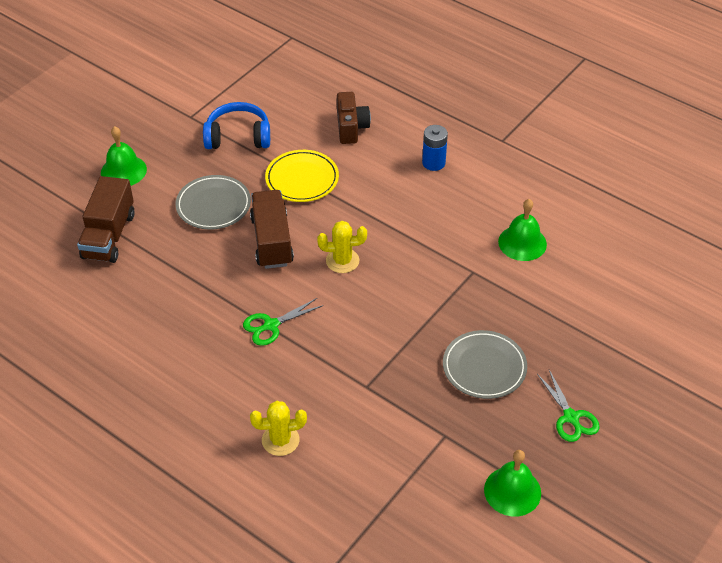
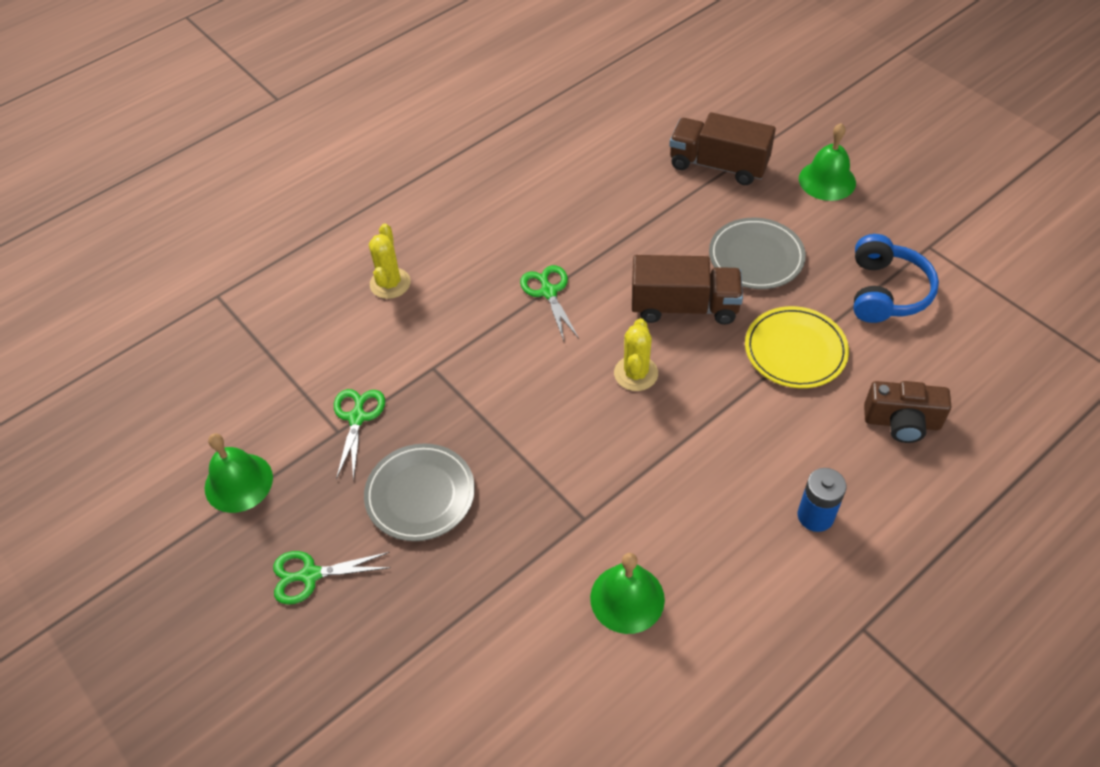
camera: 105 degrees right, 5 degrees up
none -> green scissors [334,389,385,481]

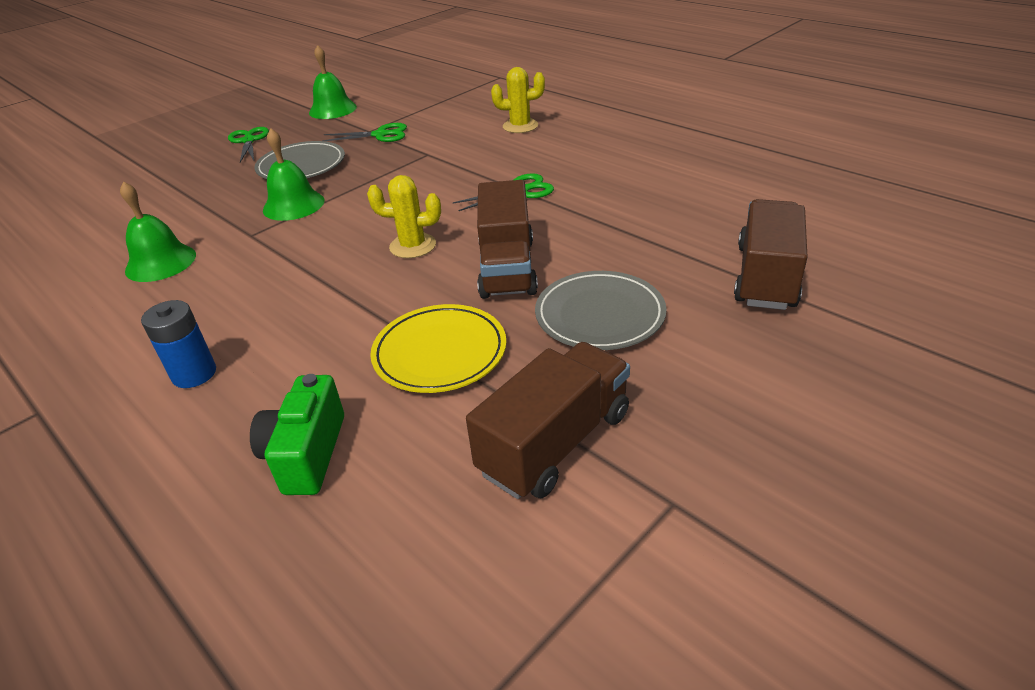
camera: 85 degrees right, 15 degrees down
green bell [799,123,856,201] -> green bell moved to [263,128,325,221]
blue headphones [853,234,939,323] -> brown truck [466,342,630,499]
brown camera [864,381,951,443] -> green camera [250,374,344,495]

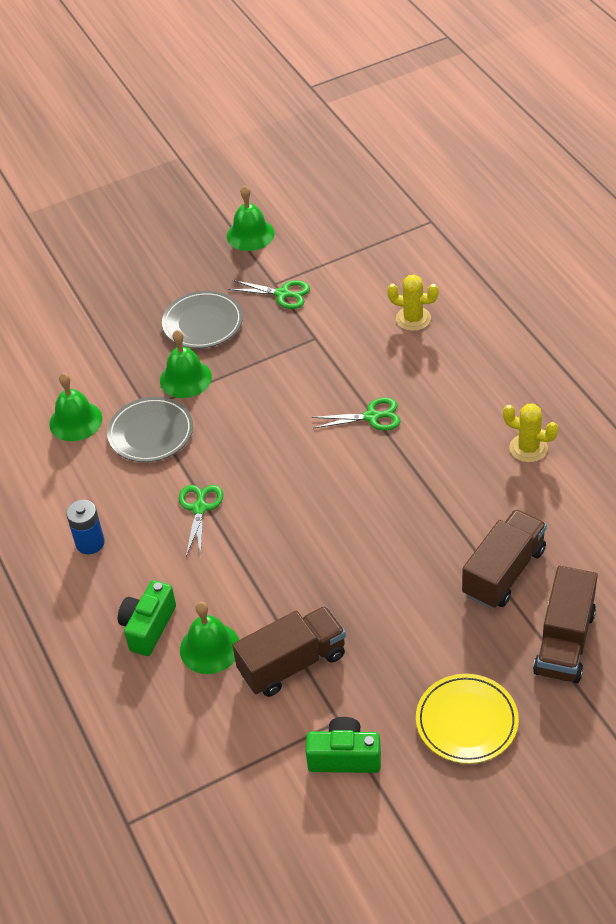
camera: 20 degrees right, 10 degrees up
green scissors [228,127,269,163] -> green scissors moved to [179,485,223,558]
yellow cactus [367,175,441,258] -> yellow cactus moved to [503,404,558,463]
yellow plate [370,304,507,393] -> yellow plate moved to [416,674,519,764]
brown truck [477,180,538,299] -> brown truck moved to [533,566,598,683]
grey plate [535,271,667,350] -> grey plate moved to [107,397,193,462]
none -> green bell [180,602,239,674]
none -> green camera [306,717,381,773]

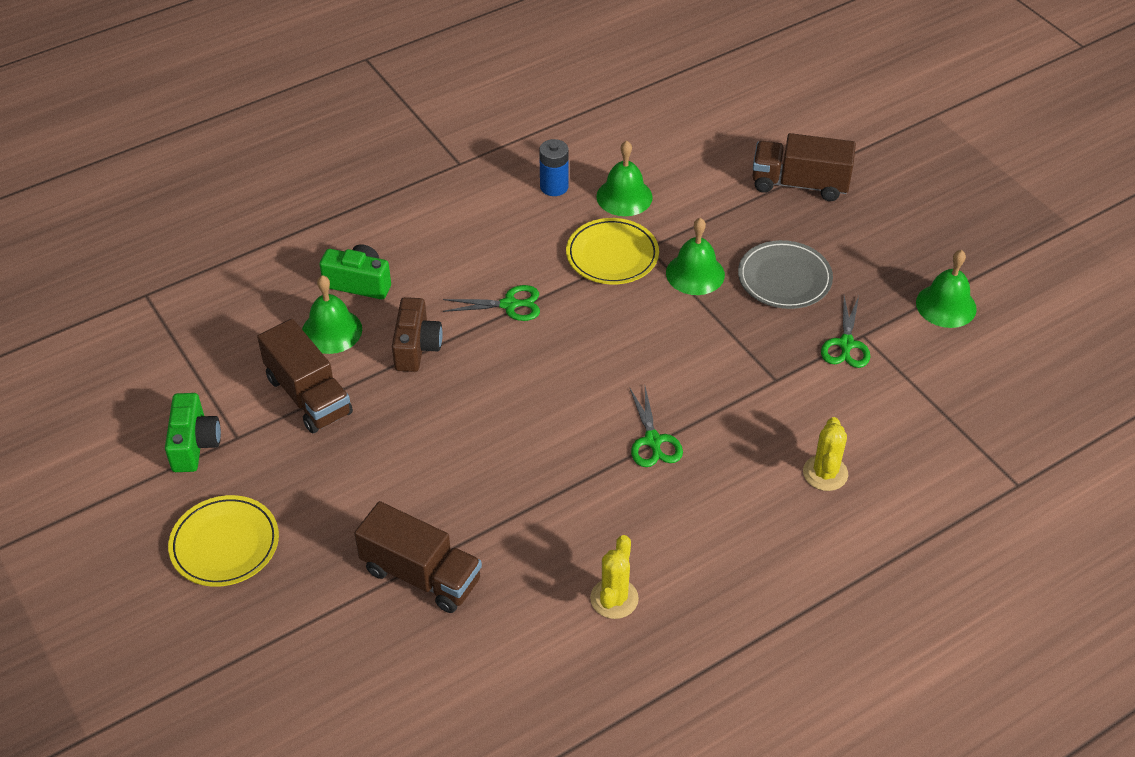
camera: 80 degrees right, 0 degrees up
blue battery [66,500,105,554] -> blue battery moved to [539,139,569,196]
grey plate [107,397,193,462] -> yellow plate [566,218,659,284]
brown truck [533,566,598,683] -> brown truck moved to [752,133,856,201]
none -> brown camera [392,297,443,372]

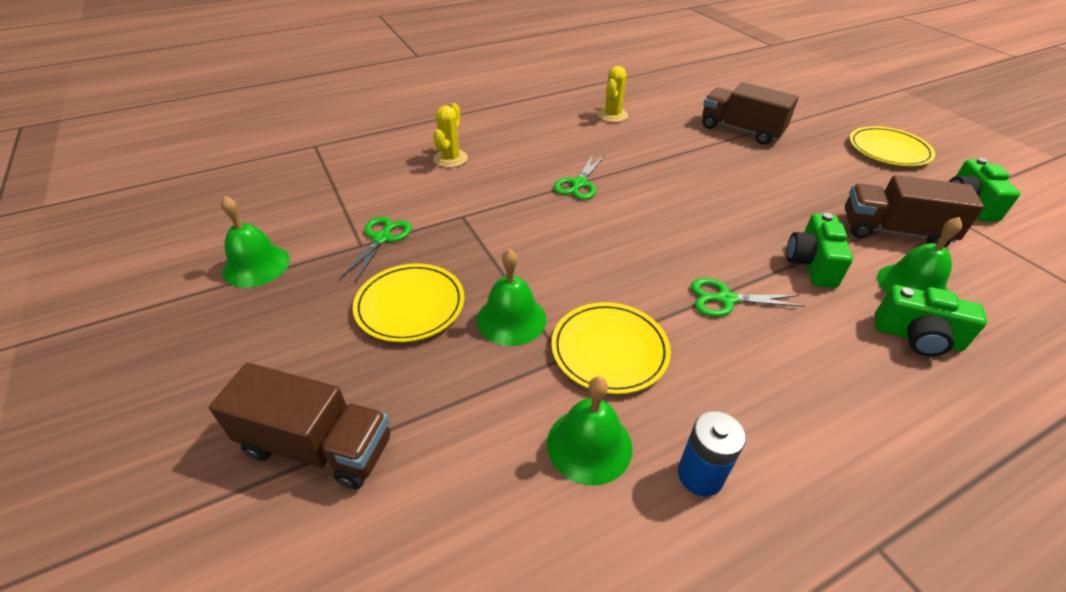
camera: 175 degrees left, 5 degrees down
brown truck [257,319,353,433] -> brown truck turned 45 degrees counterclockwise [845,175,984,247]
brown camera [392,297,443,372] -> green camera [786,213,853,288]
green scissors [630,387,683,467] -> green scissors turned 150 degrees counterclockwise [554,154,605,200]
grey plate [738,240,833,309] -> yellow plate [353,264,465,342]

